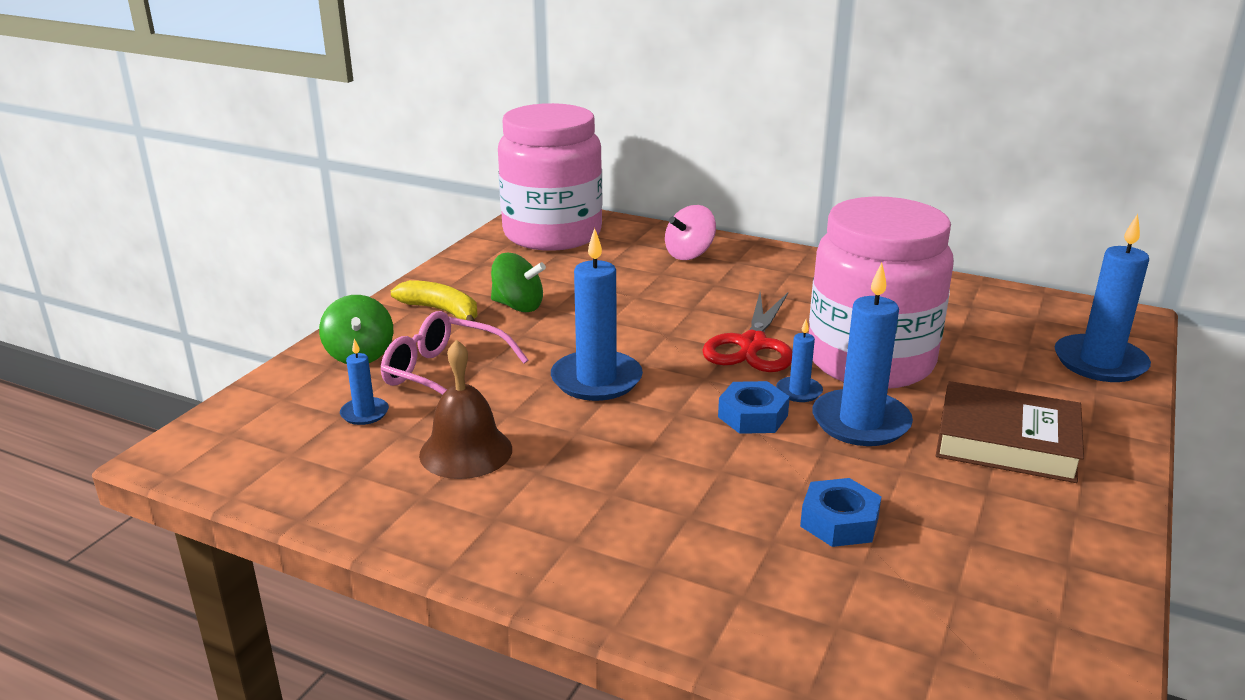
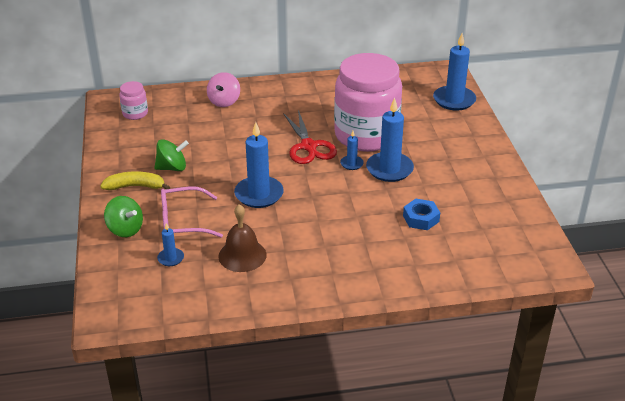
camera: 35 degrees left, 10 degrees up
pink jar [498,103,602,251] -> pink jar [119,81,148,120], size x0.41
blue nut [718,381,790,434] -> none
brown book [936,381,1084,483] -> none

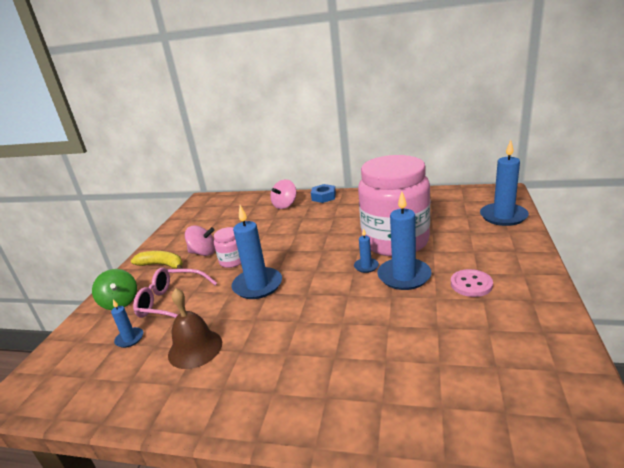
camera: 25 degrees right, 10 degrees down
pink jar [119,81,148,120] -> pink jar moved to [214,227,241,268]
green spinning top [154,139,189,171] -> pink spinning top [185,225,215,256]
red scissors [283,110,337,164] -> none
blue nut [403,199,440,230] -> blue nut moved to [311,184,336,203]
none -> pink button [451,269,493,297]

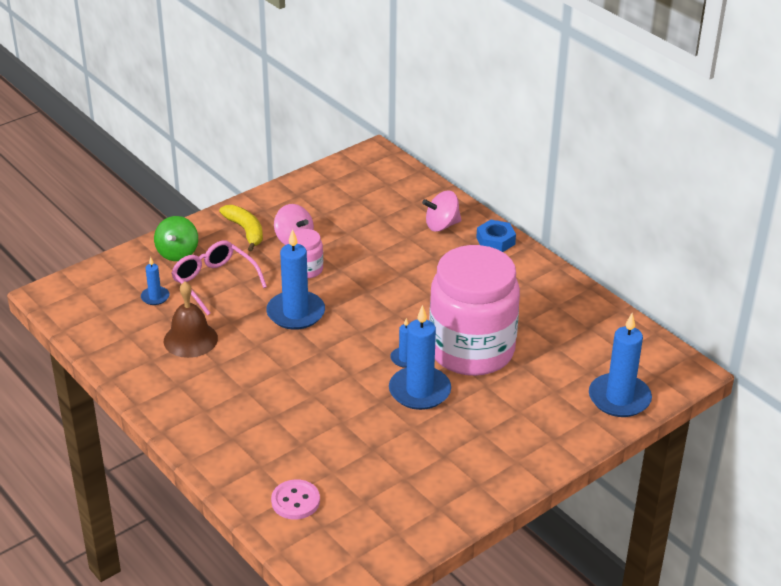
camera: 35 degrees right, 10 degrees up
pink button [451,269,493,297] -> pink button moved to [271,479,320,520]

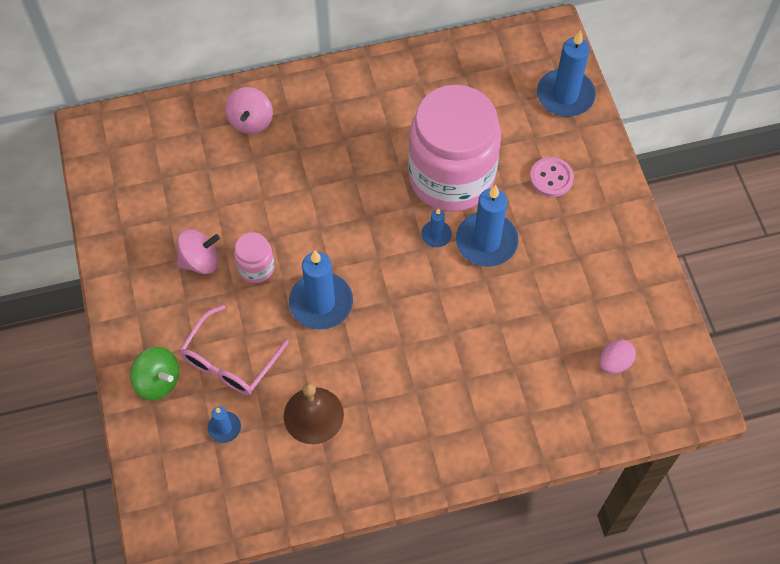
camera: 65 degrees left, 25 degrees up
pink glasses [171,241,267,315] -> pink glasses turned 45 degrees counterclockwise [179,305,289,395]
yellow banana [219,205,263,252] -> none
pink button [271,479,320,520] -> pink button moved to [530,157,574,197]
blue nut [476,219,516,252] -> none
none -> pink egg [599,339,636,374]

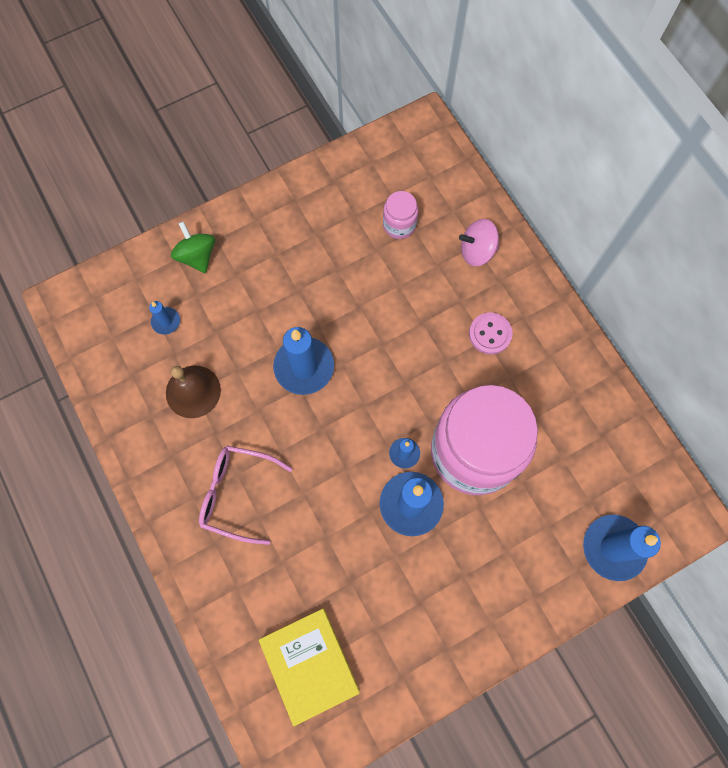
camera: 75 degrees right, 10 degrees up
green spinning top [130,347,179,400] -> green spinning top turned 135 degrees clockwise [171,221,215,273]
pink spinning top [177,229,220,274] -> none
pink glasses [179,305,289,395] -> pink glasses moved to [199,446,292,545]
pink jar [234,232,275,283] -> pink jar moved to [383,191,418,239]
pink button [530,157,574,197] -> pink button moved to [469,313,513,354]
pink egg [599,339,636,374] -> yellow book [259,608,360,726]

